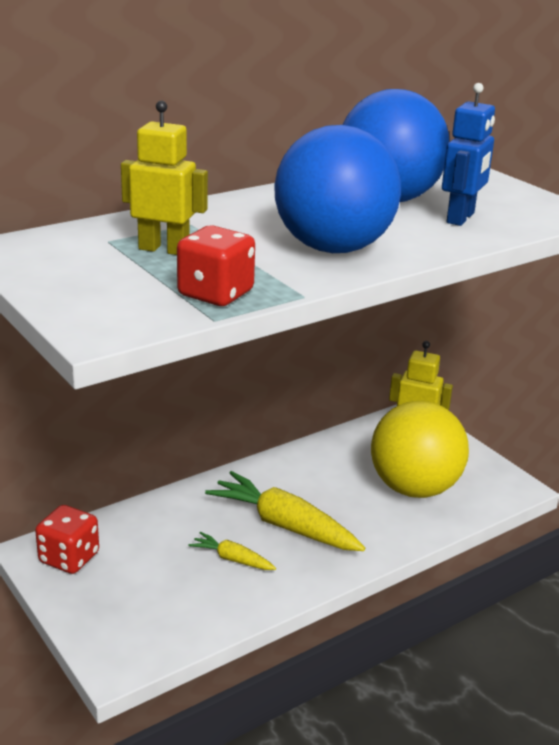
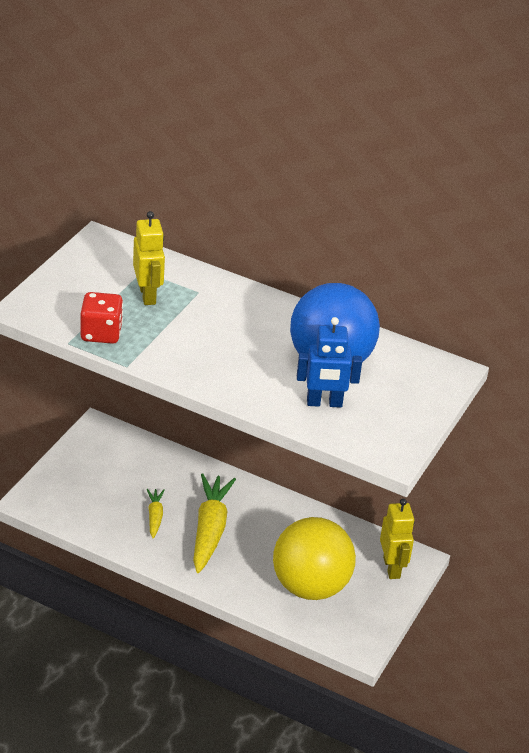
camera: 60 degrees right, 10 degrees up
red dice [35,505,99,574] -> none
blue ball [274,125,401,253] -> none

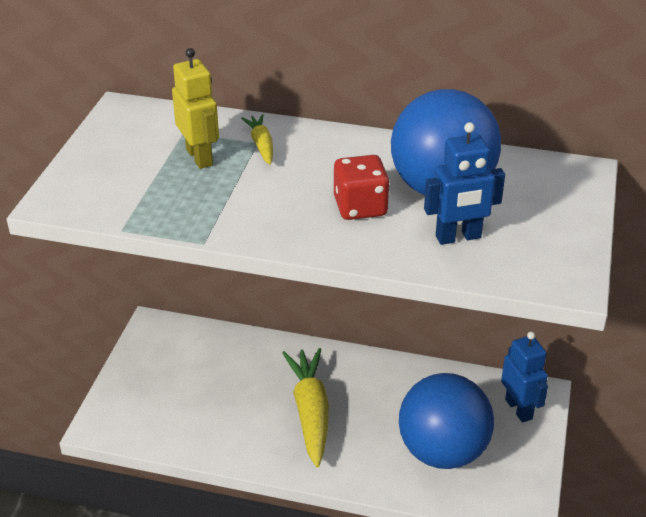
camera: 10 degrees left, 0 degrees up
red dice [80,292,123,344] -> red dice moved to [334,155,390,220]
yellow carrot [147,489,165,538] -> yellow carrot moved to [241,114,273,165]
yellow ball [273,517,356,600] -> blue ball [399,373,494,469]
yellow robot [380,499,415,579] -> blue robot [501,332,548,423]

